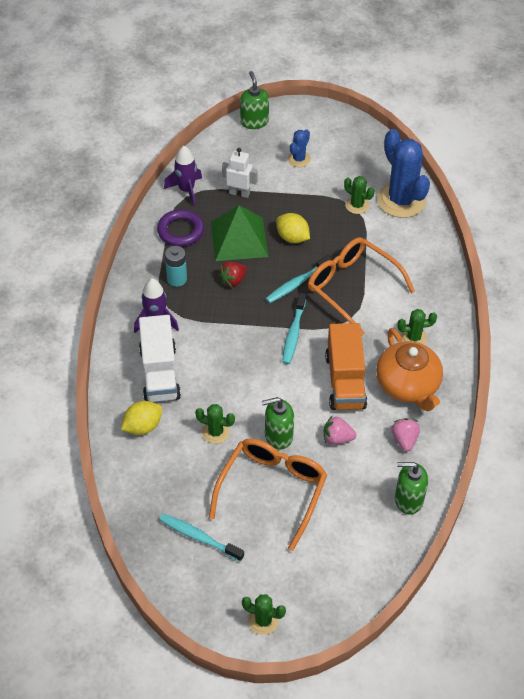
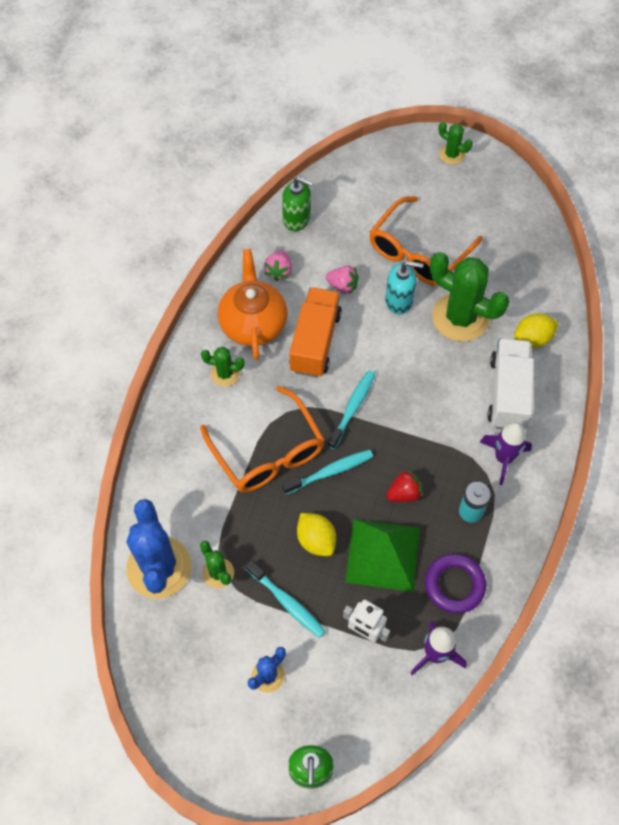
camera: 165 degrees left, 10 degrees up
turquoise toothbrush [159,513,244,562] -> turquoise toothbrush moved to [245,560,326,638]
green cactus [195,404,235,444] -> green cactus [430,252,509,342], size x2.04
green soap dispenser [262,397,294,450] -> turquoise soap dispenser [385,261,423,315]

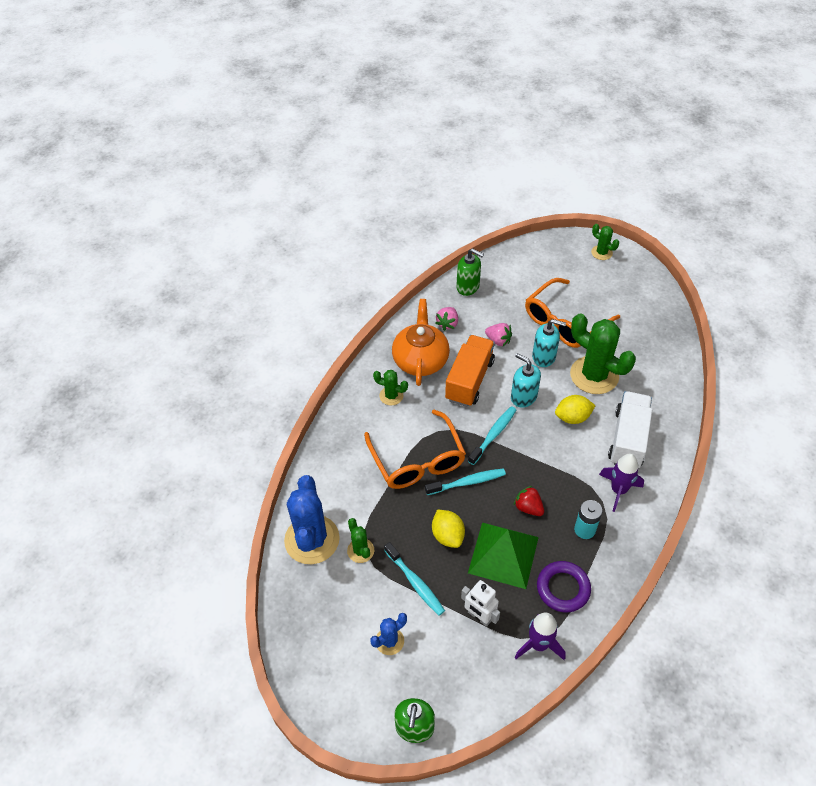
camera: 10 degrees right, 10 degrees down
red strawberry [386,470,423,502] -> red strawberry turned 120 degrees counterclockwise [514,486,544,516]
yellow lemon [514,313,559,348] -> yellow lemon moved to [555,395,596,424]
none -> turquoise soap dispenser [511,353,541,408]

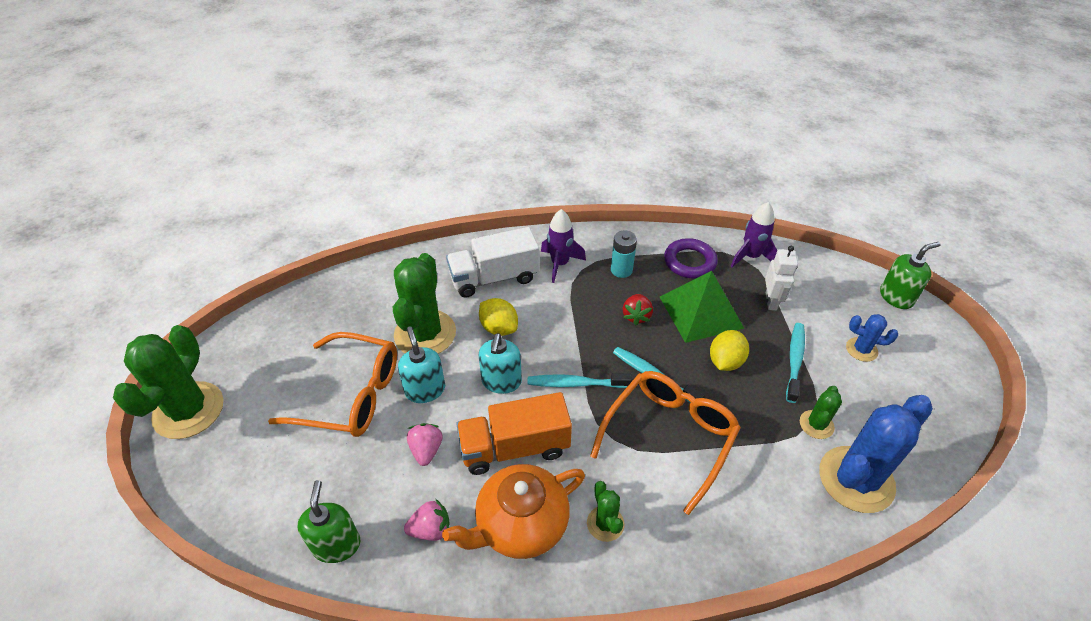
camera: 125 degrees left, 5 degrees down
green cactus [591,224,619,260] -> green cactus [113,325,223,439], size x2.04

